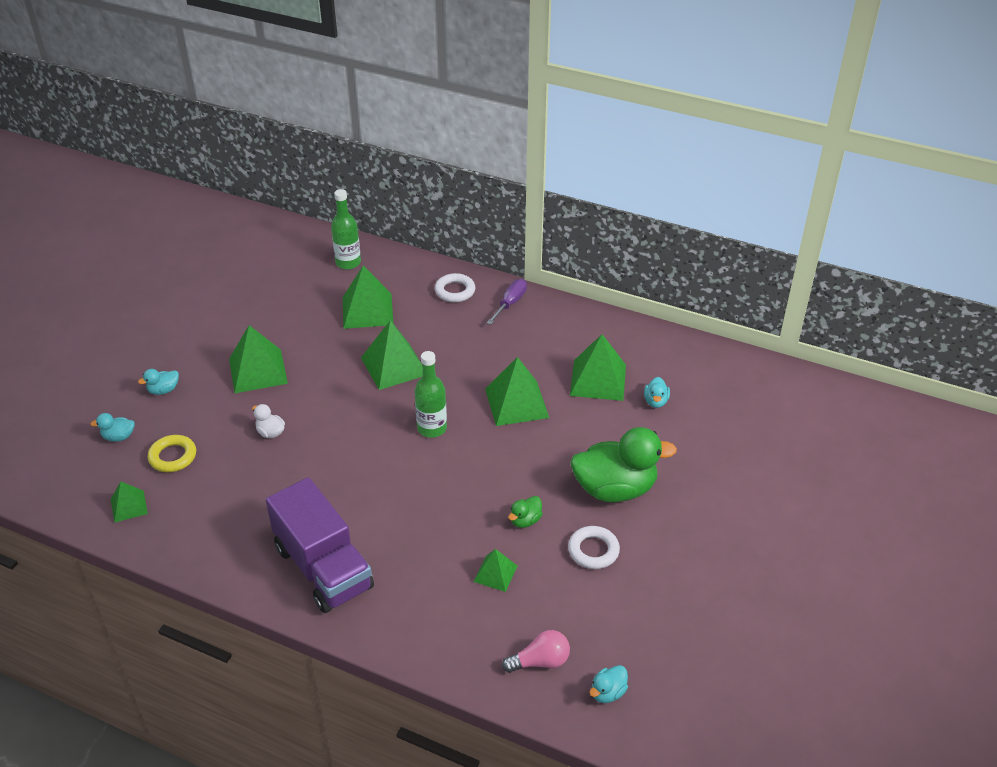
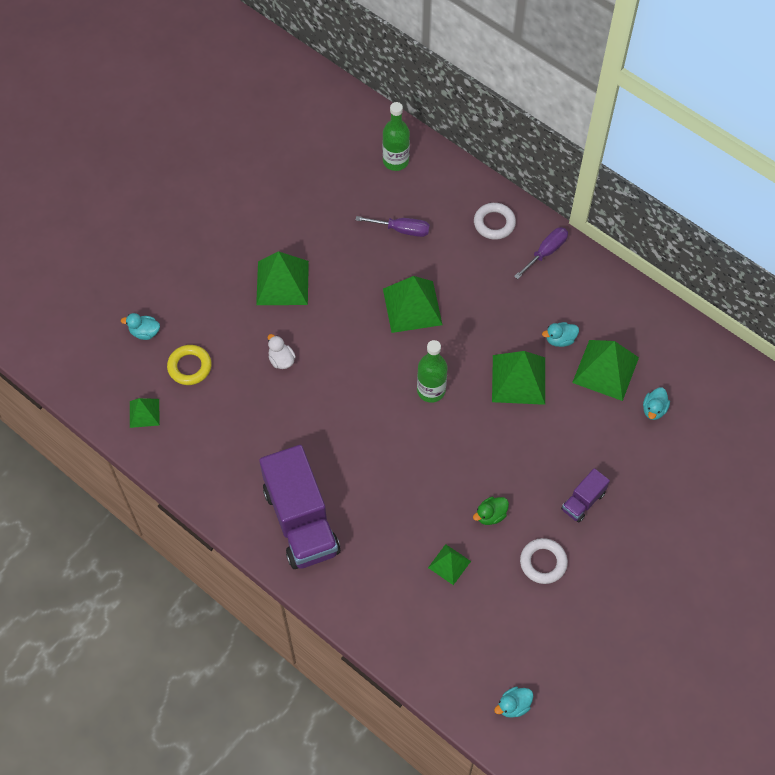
camera: 15 degrees right, 20 degrees up
turquoise duck [138,369,179,395] -> turquoise duck moved to [542,322,579,347]
green pyramid [343,266,393,329] -> purple screwdriver [356,216,430,237]
pink light bulb [502,630,570,673] -> none
green duck [570,427,677,502] -> purple truck [561,468,610,522]

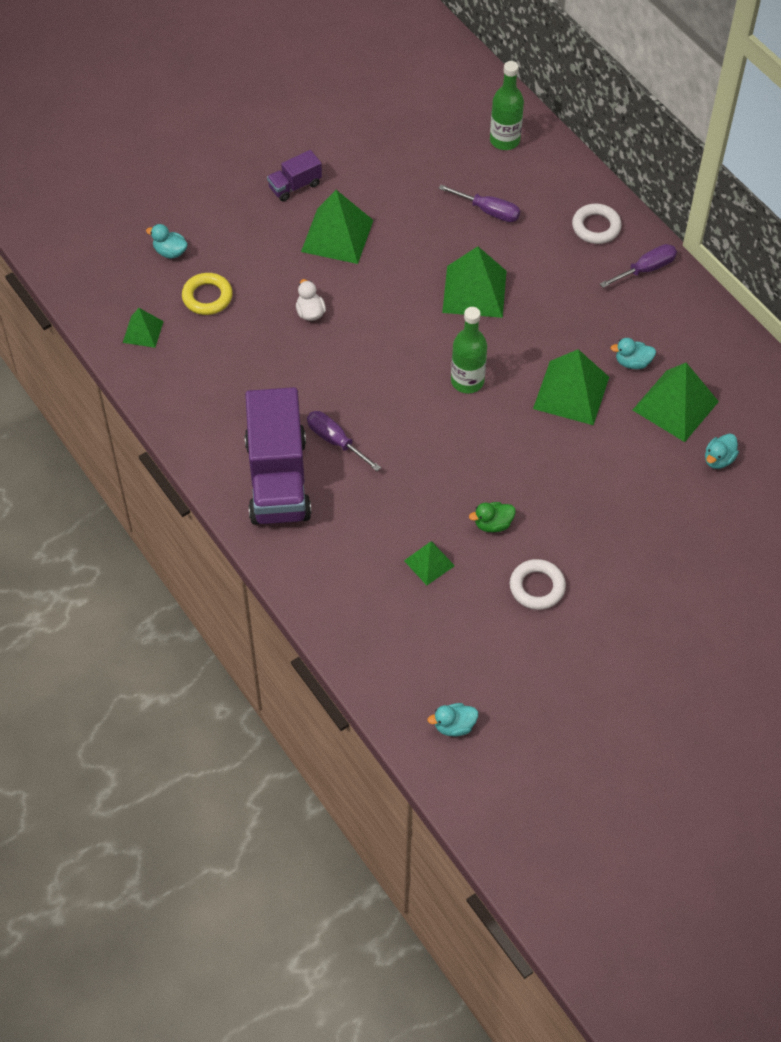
camera: 15 degrees right, 5 degrees down
purple truck [561,468,610,522] -> purple truck moved to [267,150,322,201]
none -> purple screwdriver [307,411,381,471]

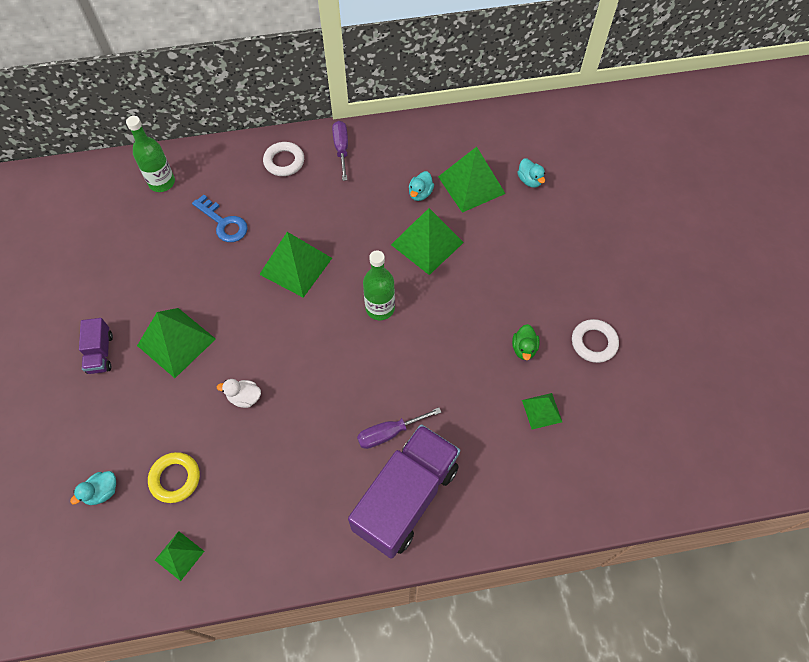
camera: 65 degrees left, 5 degrees up
purple truck [245,387,312,525] -> purple truck turned 75 degrees counterclockwise [348,424,460,559]
turquoise duck [427,703,478,736] -> none
purple screwdriver [438,185,520,222] -> blue key [192,194,248,242]

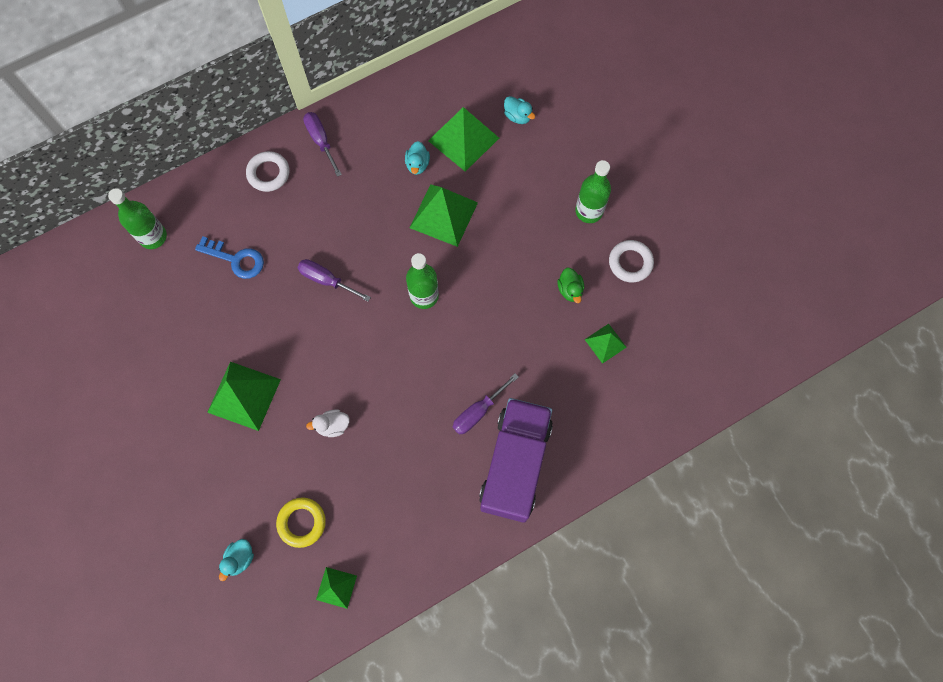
camera: 20 degrees left, 10 degrees up
purple truck [79,318,113,374] -> none
green pyramid [259,232,332,298] -> purple screwdriver [297,259,371,302]
none -> green bottle [575,160,611,223]

